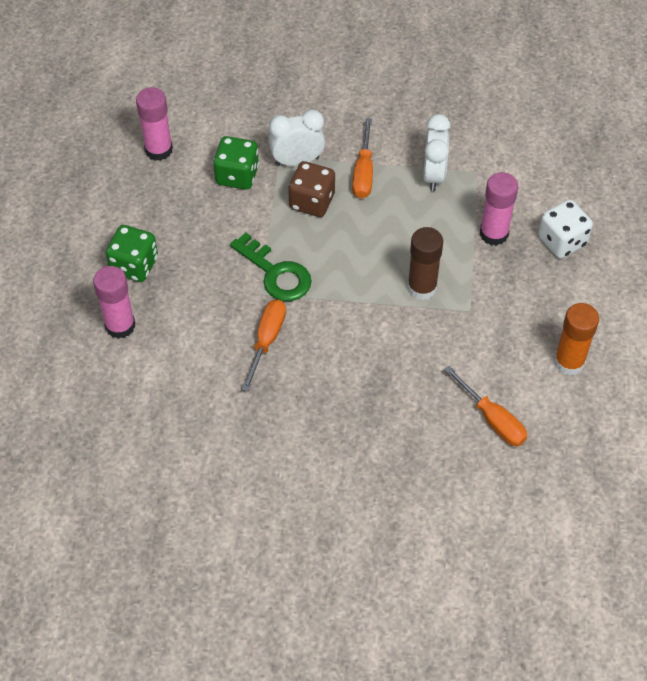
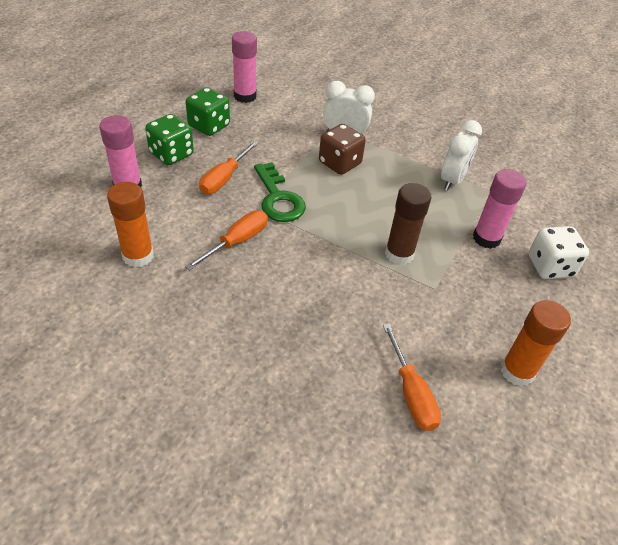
camera: 20 degrees right, 10 degrees down
green dice [213,136,259,190] -> green dice moved to [186,87,230,136]
orange screwdriver [352,118,373,198] -> orange screwdriver moved to [199,141,259,194]
none -> orange glue stick [107,182,154,267]

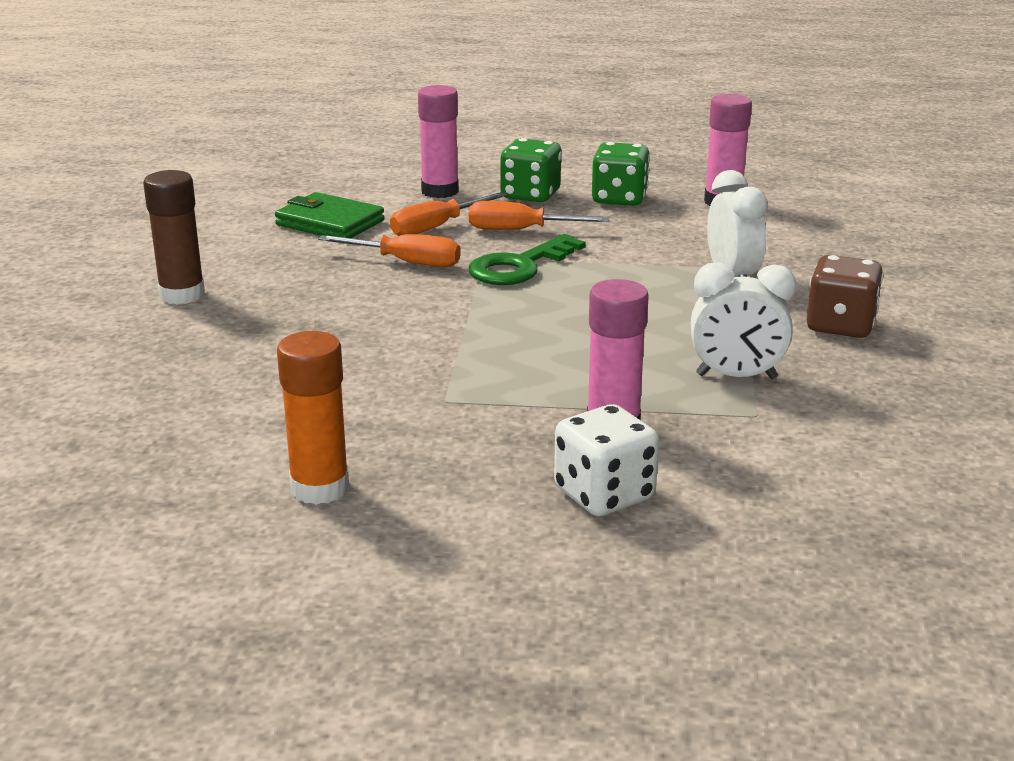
camera: 70 degrees right, 20 degrees down
orange glue stick [107,182,154,267] -> green wallet [275,192,384,238]
brown dice [319,124,366,175] -> brown dice moved to [806,255,883,338]
orange screwdriver [383,323,441,431] -> orange screwdriver moved to [390,192,506,236]
brown glue stick [385,183,431,265] -> brown glue stick moved to [143,170,205,305]

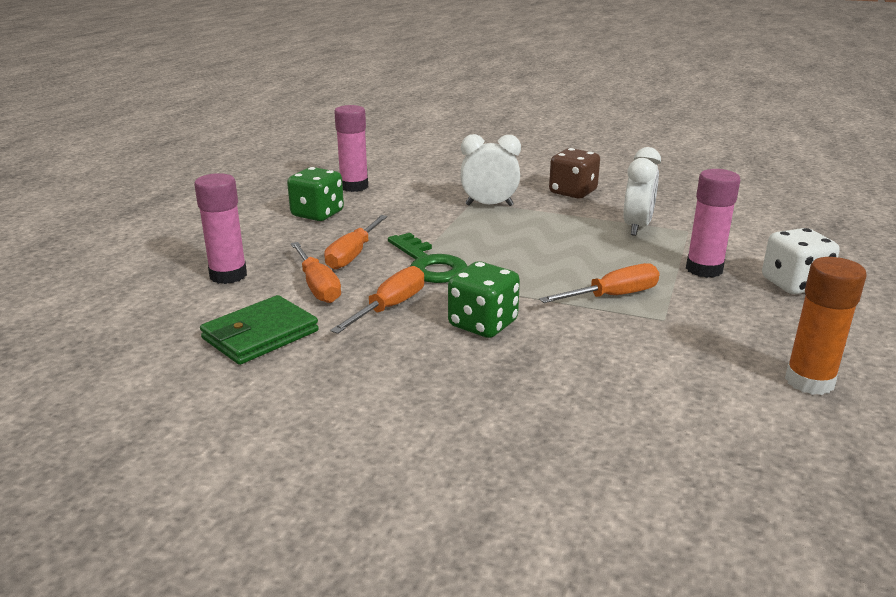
camera: 75 degrees left, 0 degrees up
brown glue stick [143,170,205,305] -> none
green dice [500,138,562,202] -> green dice moved to [448,261,520,338]
none -> orange screwdriver [539,263,660,303]

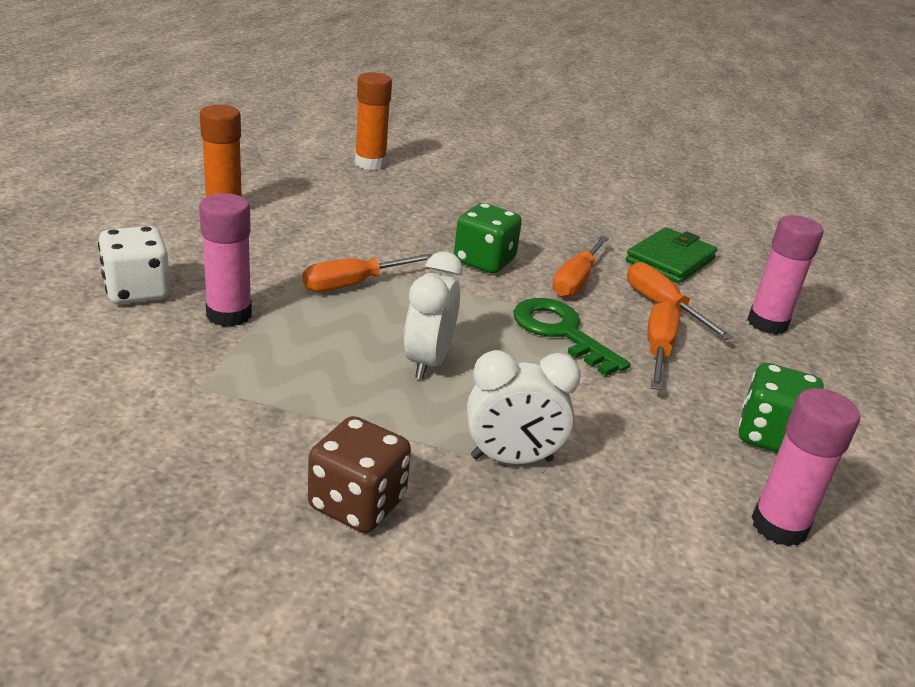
camera: 170 degrees right, 5 degrees up
white clock [623,147,661,236] -> white clock moved to [404,252,463,379]
none -> orange glue stick [355,72,392,170]

